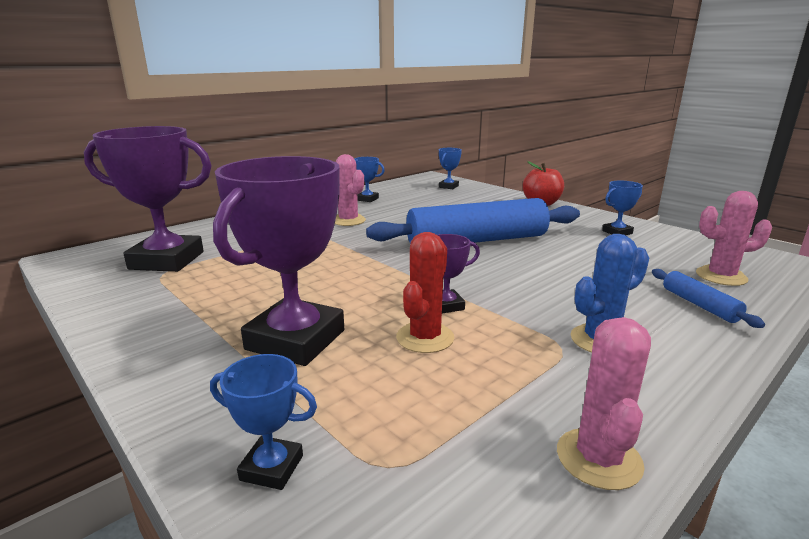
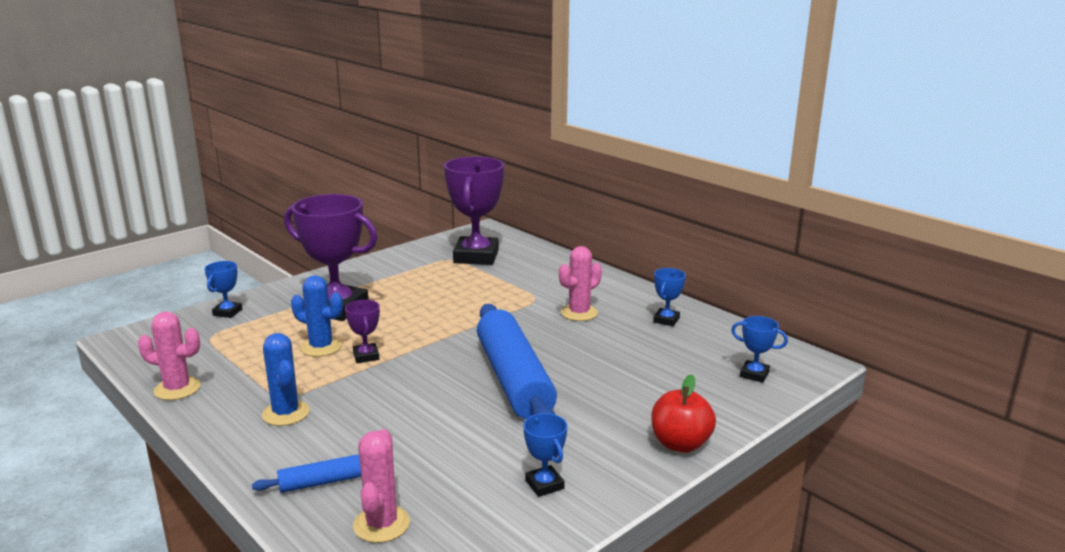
camera: 90 degrees right, 0 degrees up
red cactus [396,232,454,353] -> blue cactus [291,275,343,357]

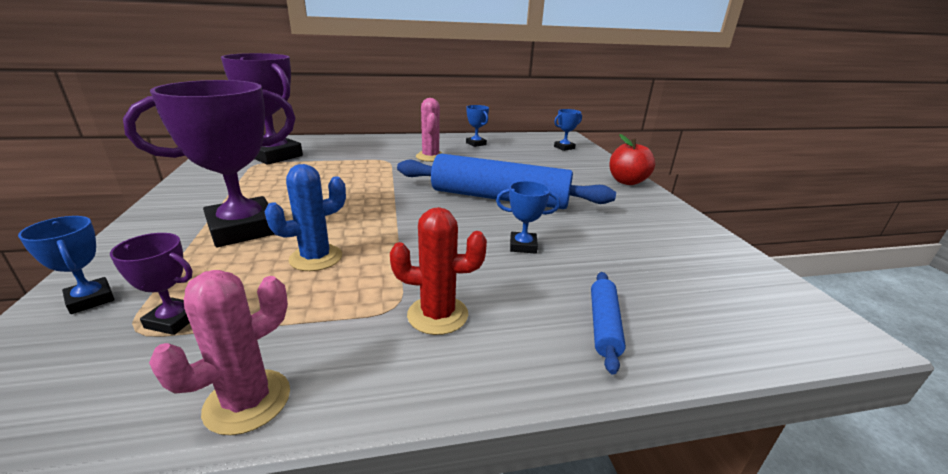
camera: 60 degrees left, 5 degrees up
blue cactus [262,333,310,426] -> red cactus [390,207,487,335]
purple trophy [345,300,380,363] -> purple trophy moved to [110,233,192,335]
pink cactus [353,429,410,543] -> none
blue trophy [523,413,567,497] -> blue trophy moved to [496,181,560,254]

